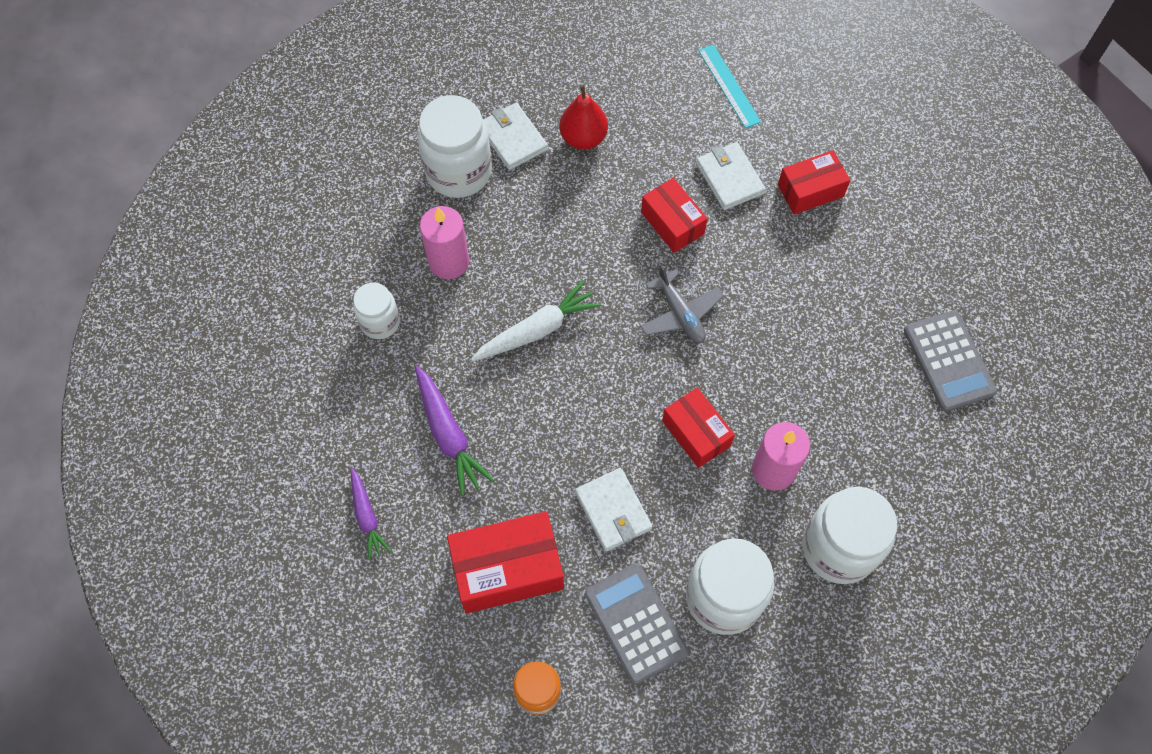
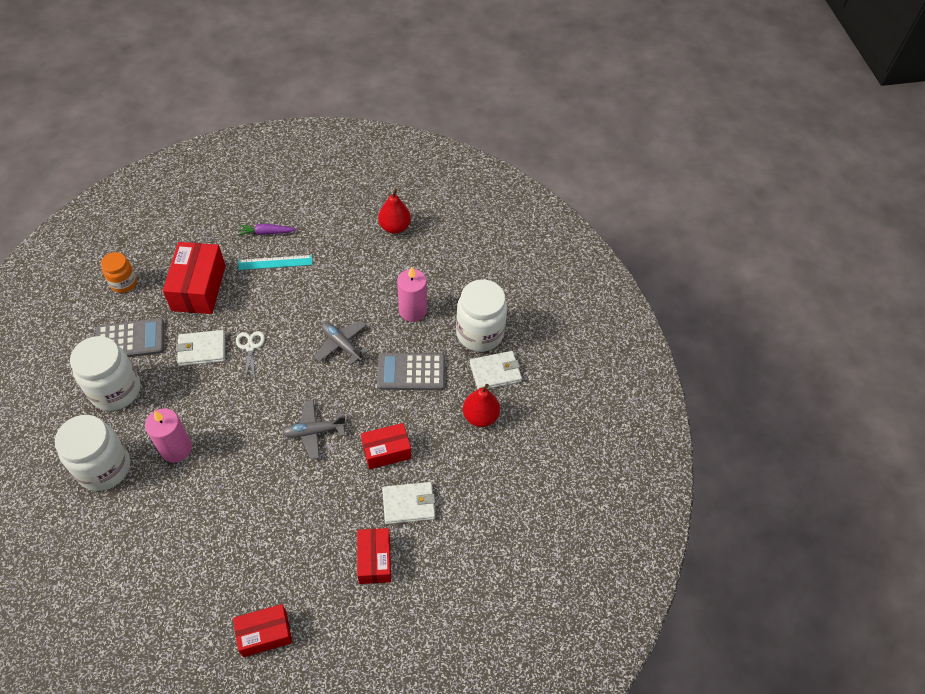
camera: 105 degrees right, 10 degrees down
white jar [353,283,400,339] -> none
purple carrot [415,366,494,496] -> none
white carrot [471,280,601,361] -> grey plane [314,321,370,365]
red box [662,387,735,468] -> red box moved to [233,604,292,657]
turquoise ruler [698,44,761,128] -> turquoise ruler moved to [238,255,312,270]
grey calculator [904,310,997,412] -> grey calculator moved to [377,353,445,390]
none -> white scissors [236,331,265,379]
none -> red pear [378,189,411,234]

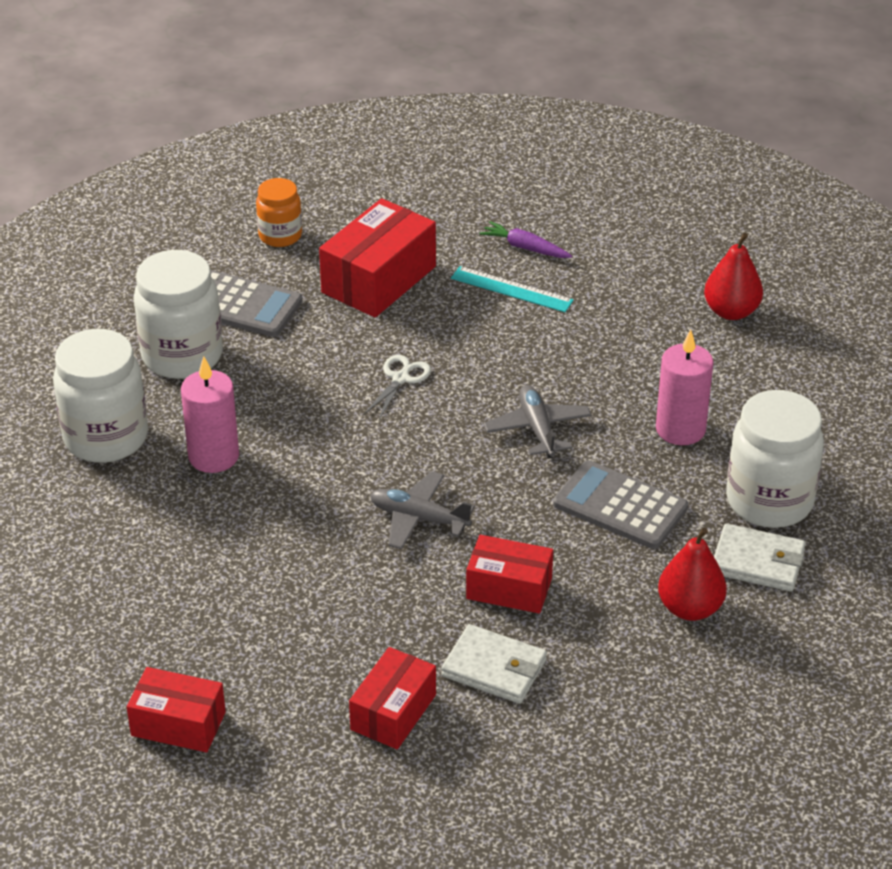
camera: 35 degrees right, 15 degrees down
white wallet [176,330,225,366] -> none

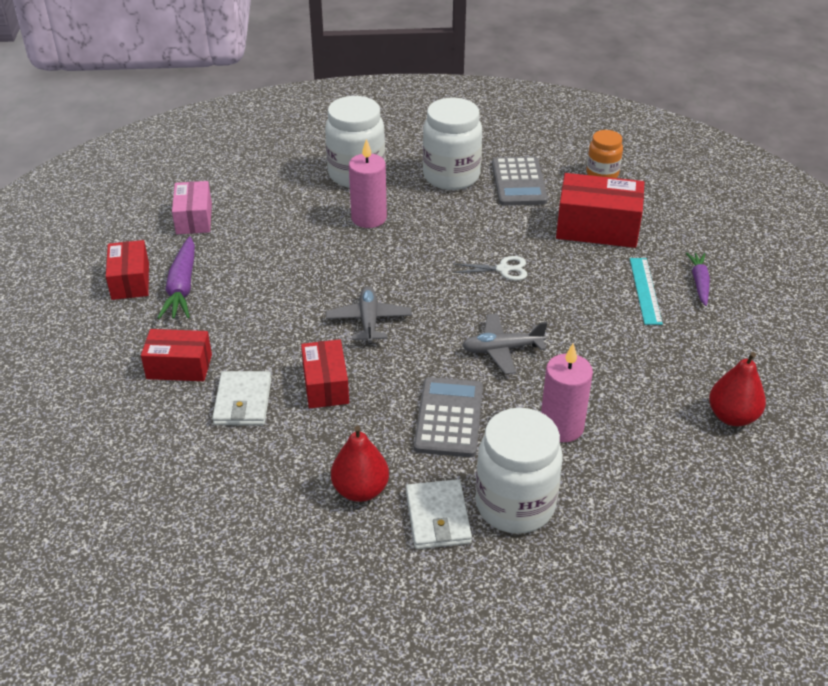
camera: 65 degrees right, 0 degrees up
grey plane [484,385,591,458] -> grey plane turned 150 degrees counterclockwise [462,313,547,374]
none -> purple carrot [157,236,195,319]
none -> pink box [172,181,212,234]

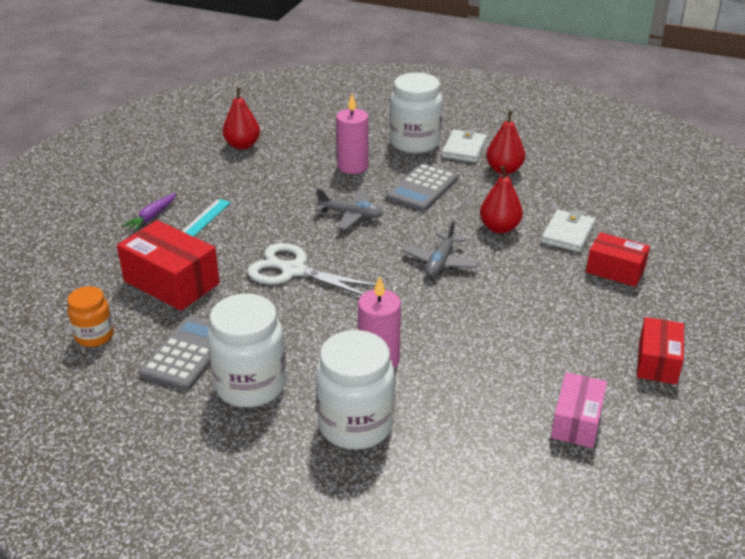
camera: 155 degrees left, 5 degrees down
purple carrot [157,236,195,319] -> none
red box [301,339,349,408] -> red pear [480,166,523,233]
white scissors [452,256,527,280] -> white scissors [247,243,376,295], size x1.85

